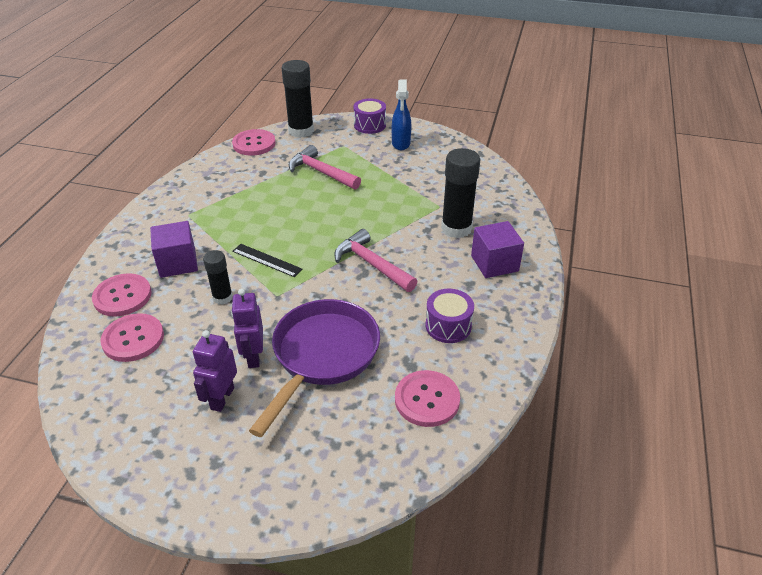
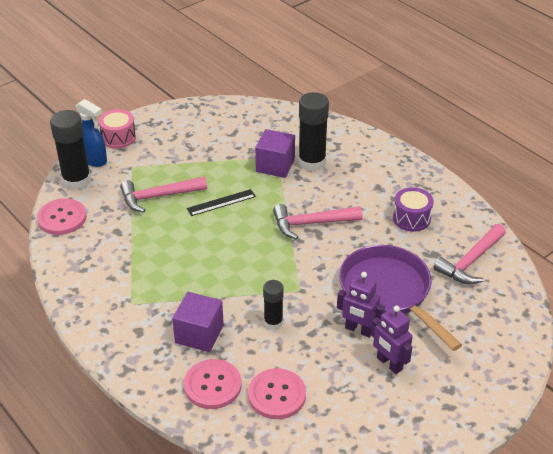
camera: 55 degrees left, 0 degrees up
black ruler [232,244,302,277] -> black ruler moved to [187,189,256,216]
purple drum [353,98,386,134] -> pink drum [99,109,136,149]
blue spray bottle [392,79,411,150] -> blue spray bottle moved to [75,99,107,167]
pink button [395,370,460,427] -> pink hammer [434,224,506,284]
purple cube [471,221,524,278] -> purple cube moved to [255,129,295,178]

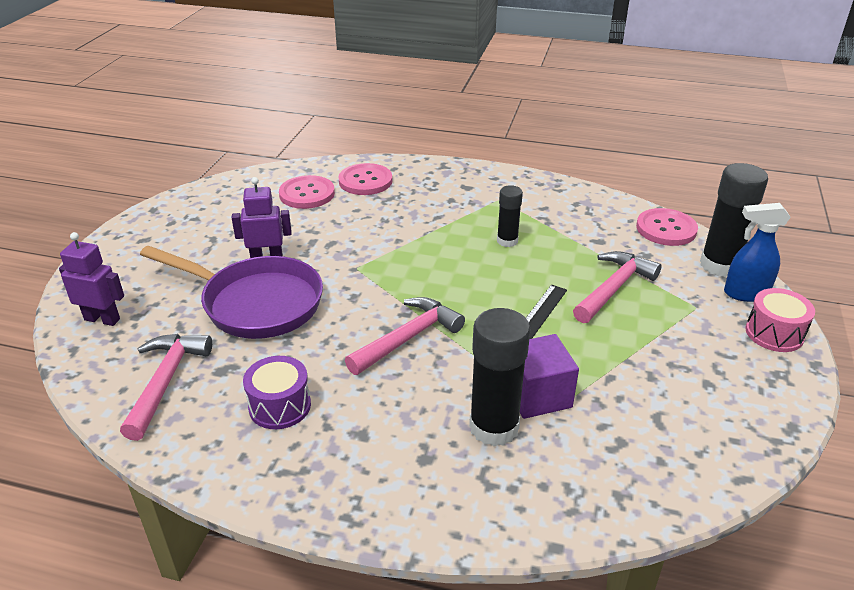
camera: 145 degrees right, 5 degrees down
purple cube [172,292,224,352] -> none
black glue stick [263,280,284,330] -> black glue stick moved to [497,185,523,247]
purple robot [371,305,413,374] -> purple robot moved to [59,232,124,326]

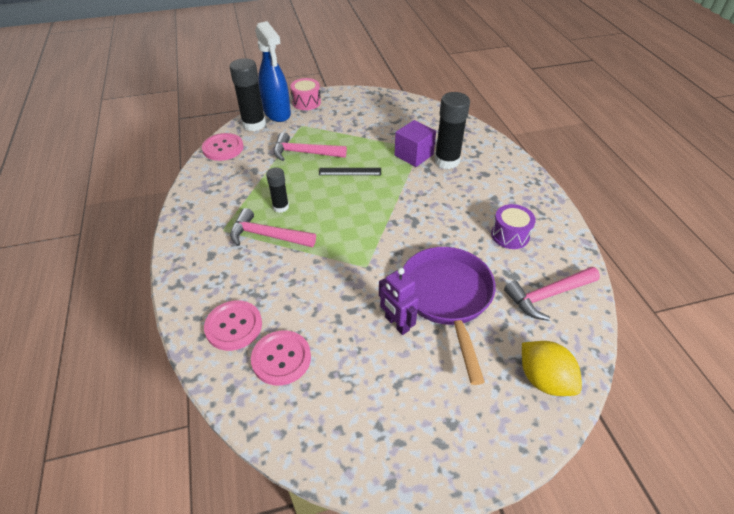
camera: 120 degrees left, 10 degrees up
purple robot [59,232,124,326] -> yellow lemon [522,341,582,396]
pink hammer [345,297,465,375] -> pink hammer moved to [230,208,316,247]
blue spray bottle [724,203,791,302] -> blue spray bottle [255,21,291,122], size x1.52

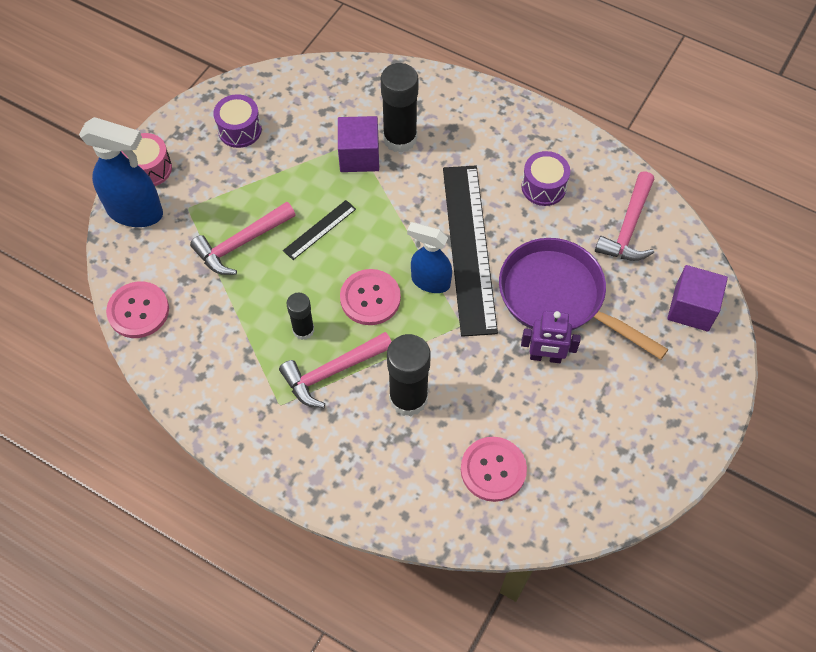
camera: 45 degrees left, 15 degrees up
pink button [204,300,262,351] -> pink button moved to [340,269,401,325]
black glue stick [230,58,266,131] -> black glue stick moved to [387,334,431,416]
yellow lemon [522,341,582,396] -> purple cube [667,265,728,332]
none -> purple drum [213,94,262,148]
none -> blue spray bottle [407,222,452,293]
none -> black ruler [443,166,498,337]

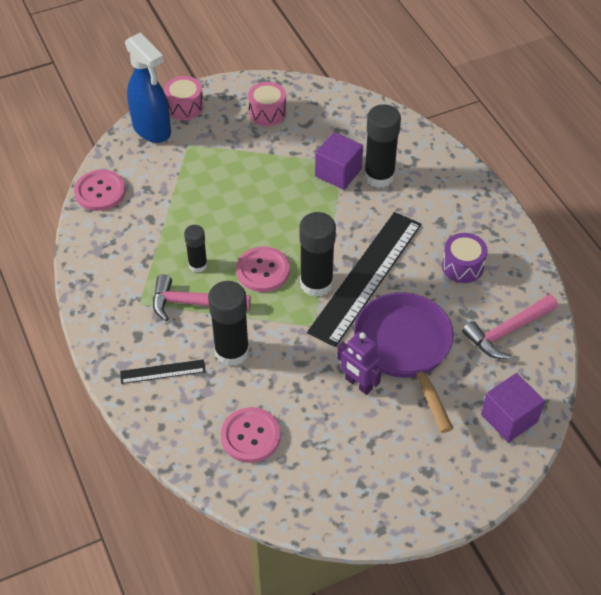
camera: 35 degrees right, 10 degrees down
pink hammer [190,202,296,275] -> none
purple drum [213,94,262,148] -> pink drum [248,82,286,126]
black ruler [283,200,356,260] -> black ruler moved to [120,359,206,384]
blue spray bottle [407,222,452,293] -> black glue stick [300,212,336,297]

